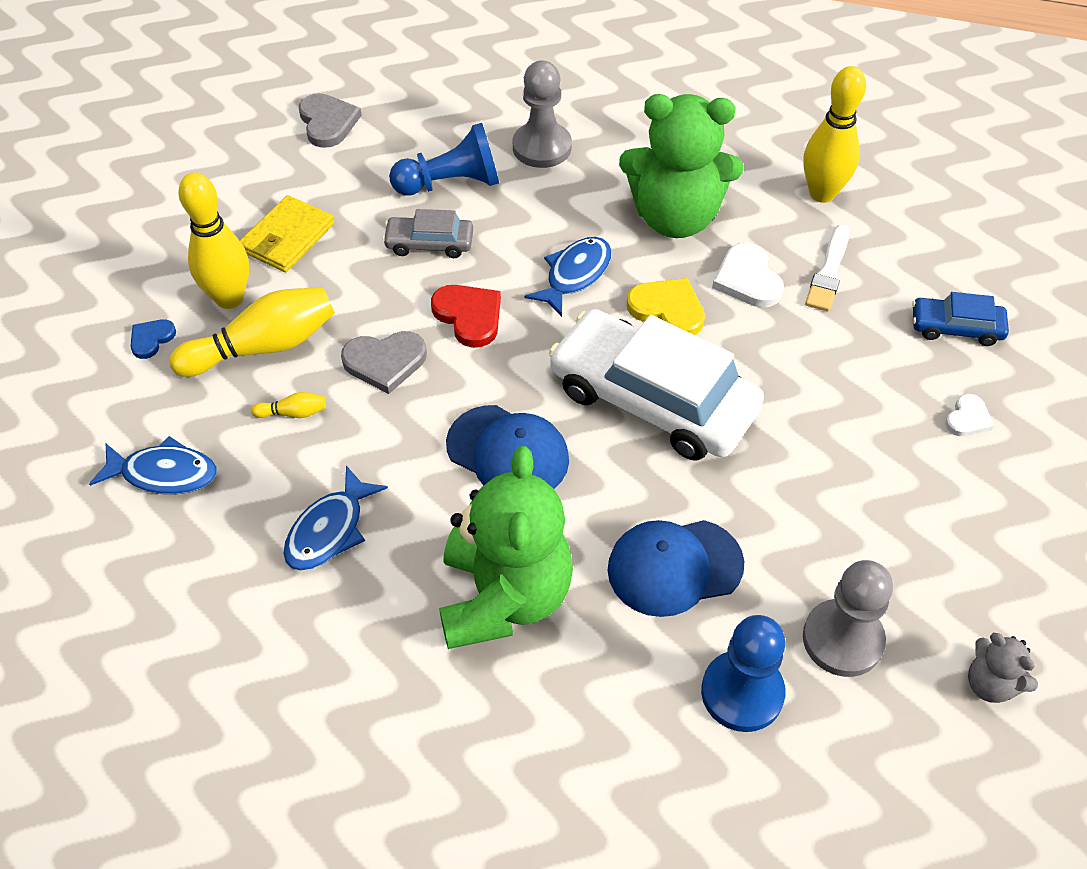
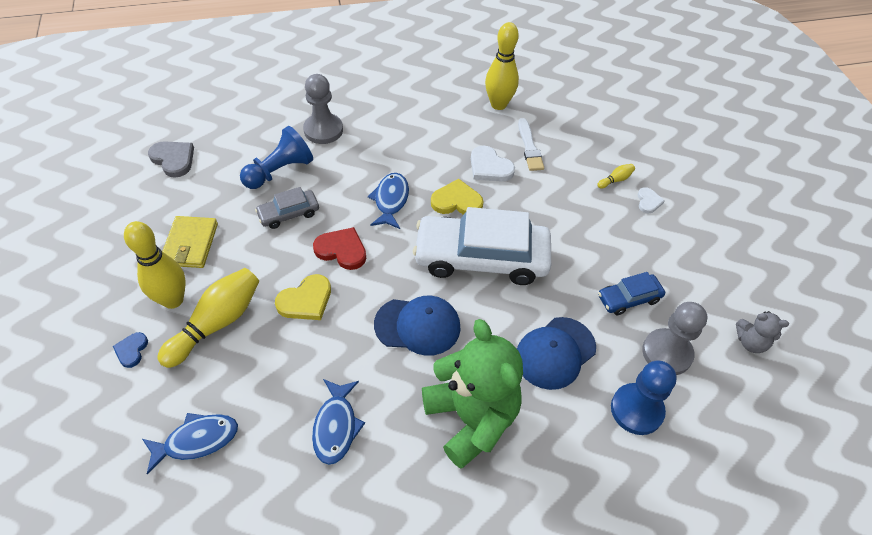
camera: 30 degrees left, 0 degrees up
yellow bowling pin [251,392,326,418] -> yellow bowling pin moved to [597,164,635,189]
grey heart [341,331,427,394] -> yellow heart [275,274,331,320]
green teddy bear [619,94,743,238] -> none
blue car [912,292,1009,346] -> blue car moved to [598,272,665,315]

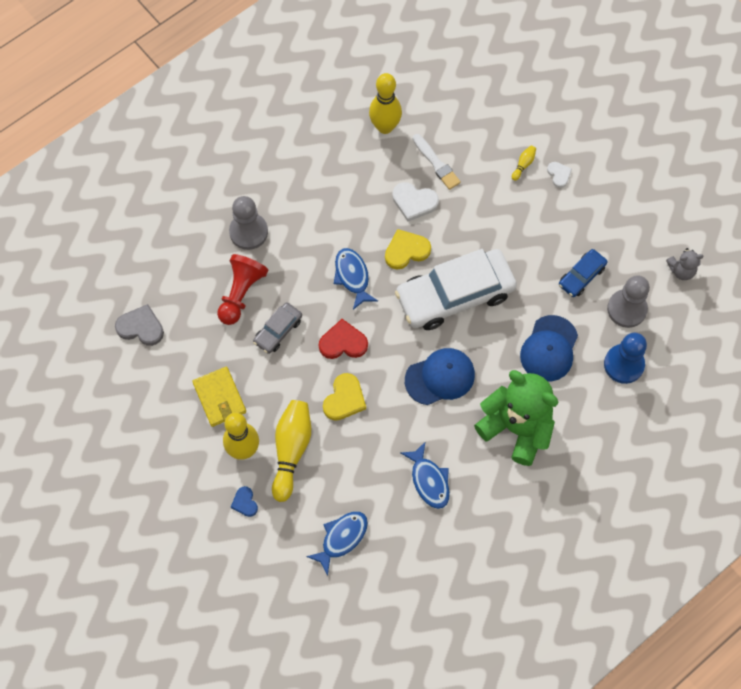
camera: 25 degrees left, 15 degrees up
blue pawn [240,126,313,189] -> red pawn [217,254,268,325]

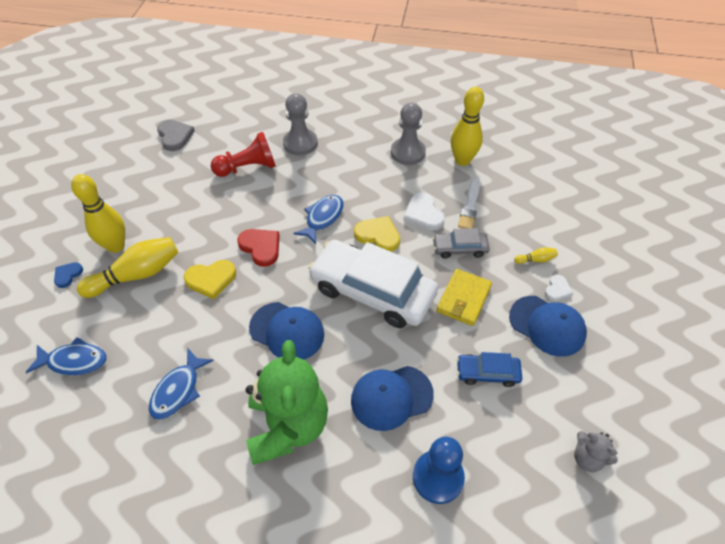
camera: 50 degrees right, 15 degrees down
yellow wallet [192,367,246,427] -> yellow wallet moved to [436,269,492,326]
grey car [253,302,302,354] -> grey car moved to [433,228,490,259]
grey pawn [607,275,650,328] -> grey pawn moved to [391,103,426,165]
none -> blue cap [509,296,587,357]

